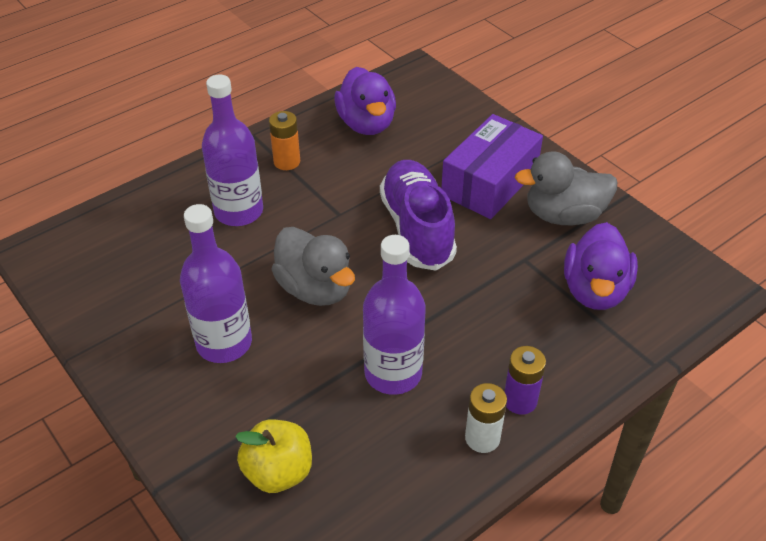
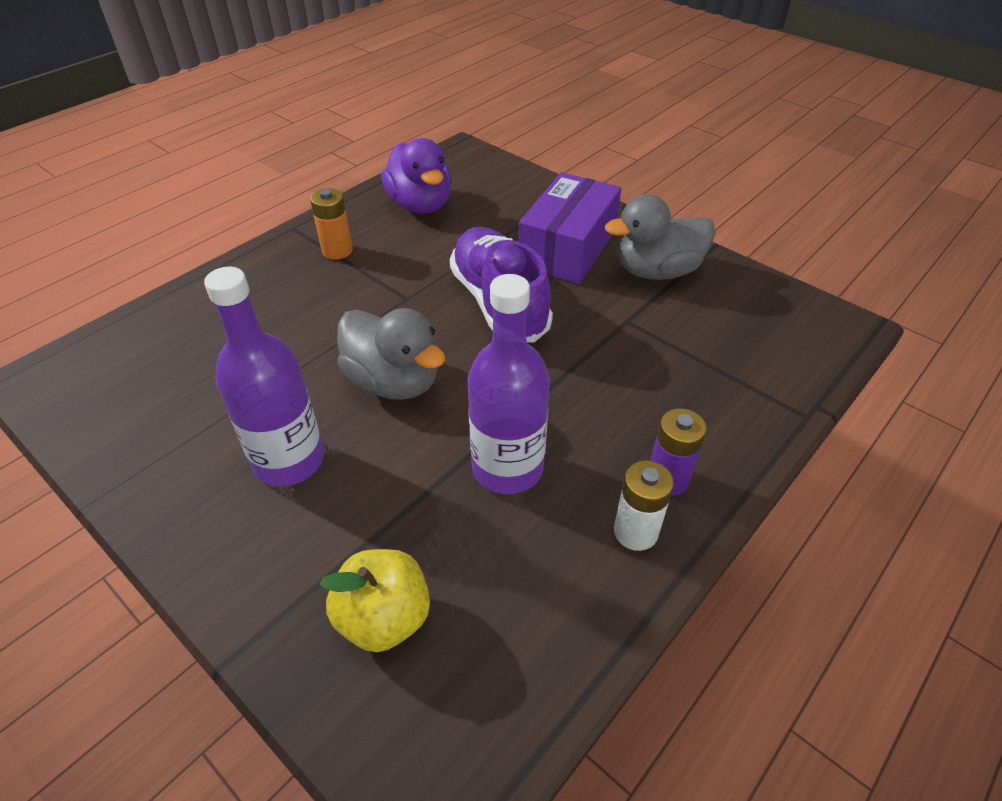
camera: 10 degrees left, 0 degrees up
purple bottle [202,74,263,226] -> none
purple duck [564,222,638,310] -> none

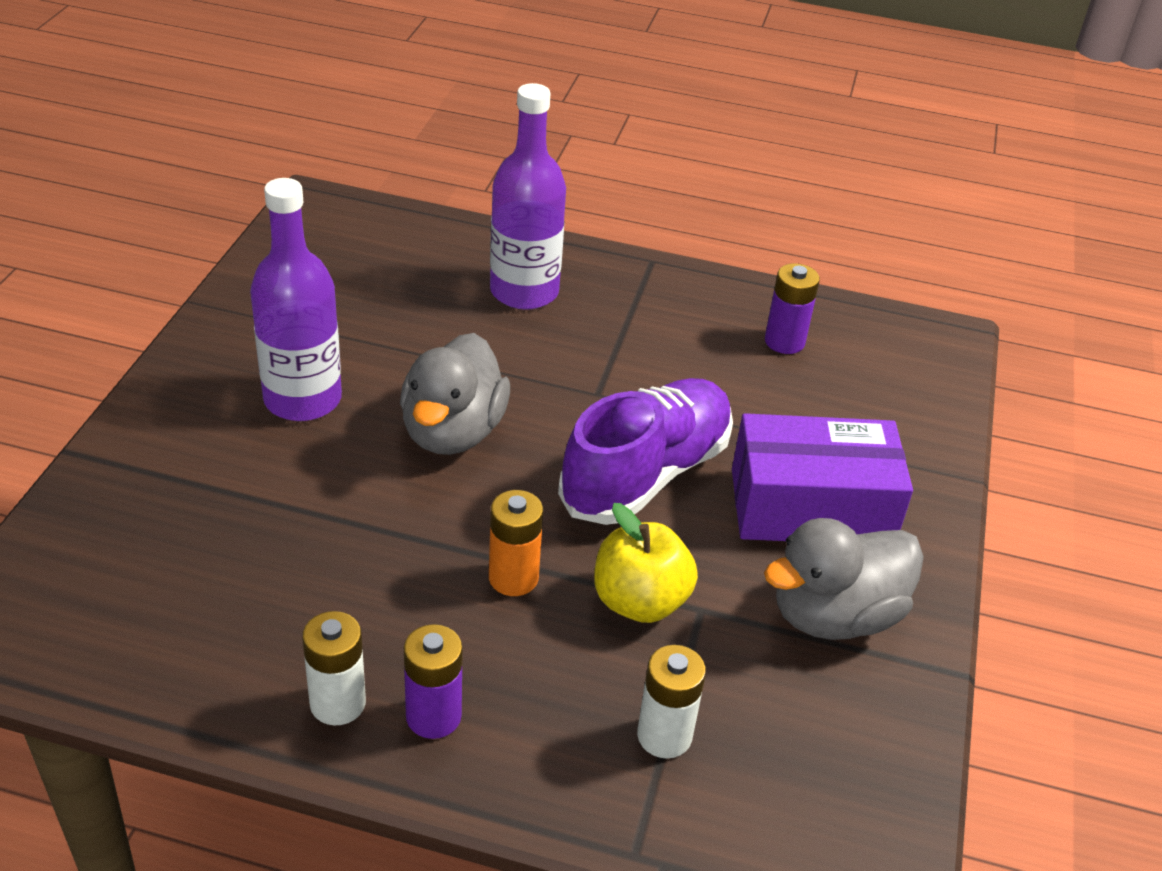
camera: 60 degrees right, 5 degrees down
orange battery [310,188,353,260] -> orange battery moved to [489,490,543,596]
yellow apple [320,549,430,652] -> yellow apple moved to [594,503,698,623]
purple duck [381,138,452,214] -> purple battery [765,263,820,354]
purple bottle [468,274,550,494] -> purple bottle moved to [490,83,566,310]
grey duck [605,194,716,280] -> grey duck turned 75 degrees counterclockwise [764,518,924,640]
none -> white battery [637,645,706,759]

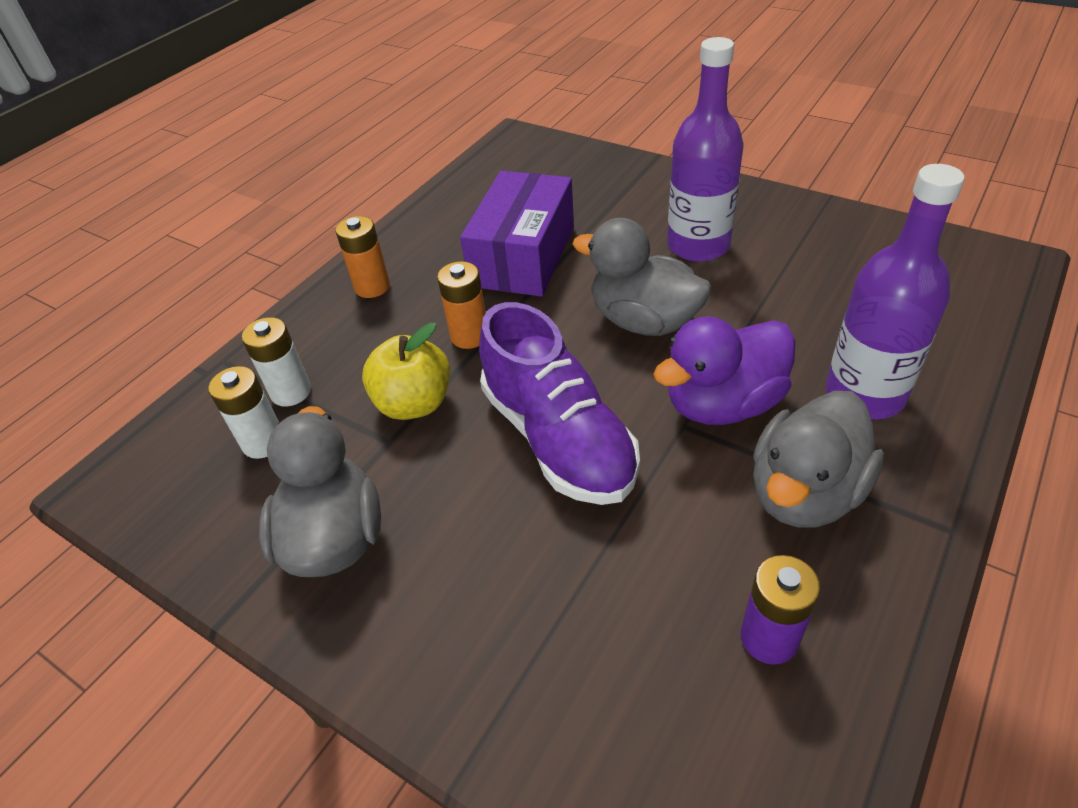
camera: 115 degrees right, 5 degrees up
white battery [302,611,366,726] -> white battery moved to [208,366,279,459]
purple battery [404,624,463,739] -> orange battery [336,216,390,298]
purple box [732,413,913,541] -> purple box moved to [460,171,574,297]
none -> purple duck [653,316,795,425]
none -> grey duck [753,391,884,528]

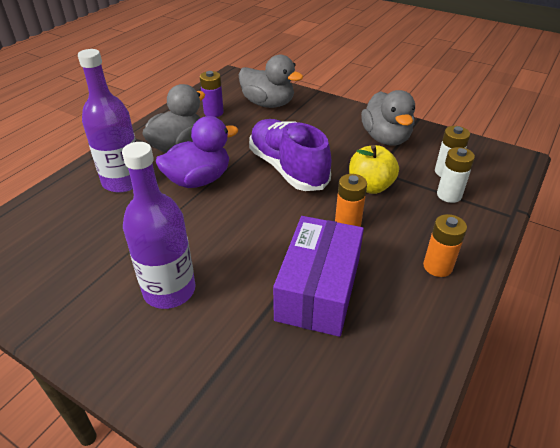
camera: 175 degrees right, 5 degrees down
grey duck [572,218,712,336] -> grey duck moved to [239,55,303,108]

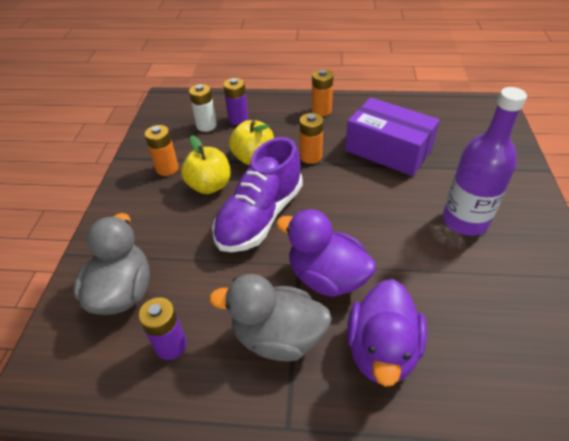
camera: 115 degrees left, 5 degrees up
purple bottle [78,49,136,193] -> purple duck [347,279,427,387]
purple box [273,216,364,337] -> purple box turned 45 degrees clockwise [345,97,440,176]
grey duck [361,90,415,146] -> orange battery [145,125,179,176]
white battery [437,147,475,203] -> purple battery [223,78,249,125]
none -> yellow apple [181,135,231,194]

